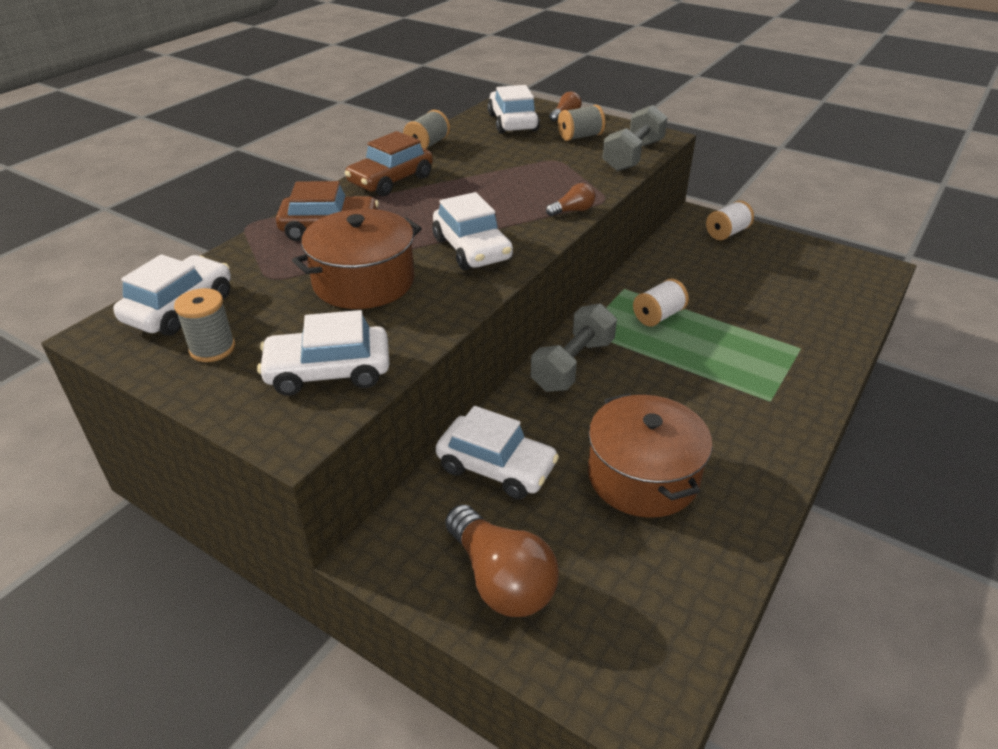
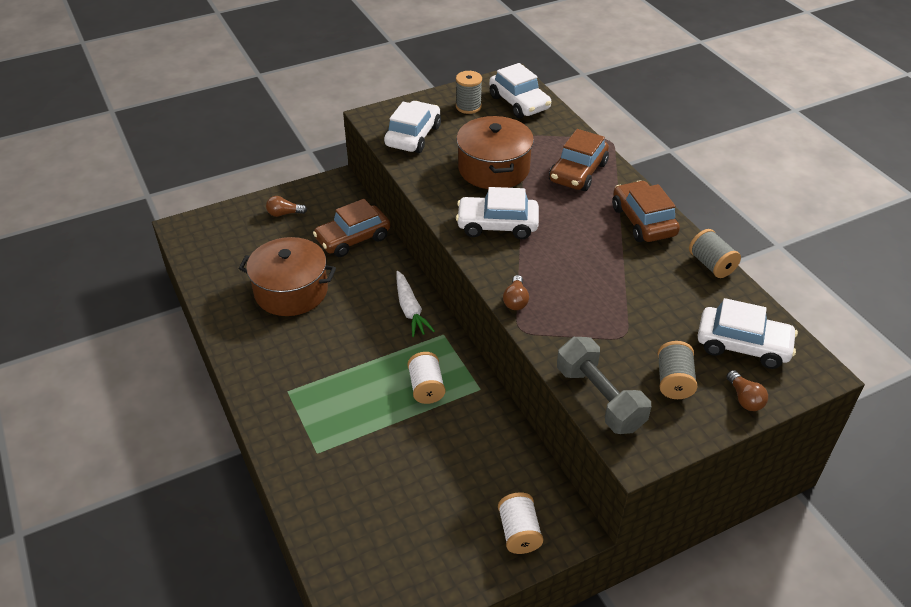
camera: 120 degrees right, 5 degrees up
white car [436,406,559,500] -> brown car [313,199,390,257]
brown light bulb [445,504,559,617] -> brown light bulb [266,196,307,217], size x0.49
grey dumbbell [531,304,617,392] -> white carrot [396,271,435,337]

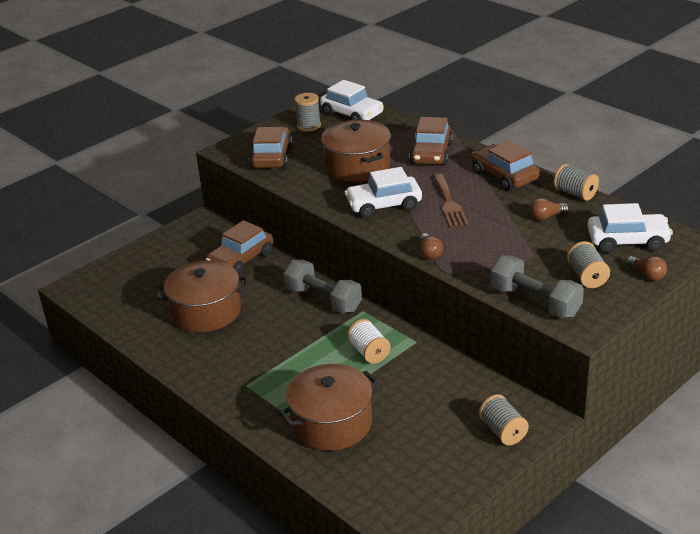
camera: 15 degrees left, 10 degrees down
brown light bulb [266,196,307,217] -> brown light bulb moved to [530,198,569,220]
white car [384,101,441,153] -> brown car [249,127,293,169]
white carrot [396,271,435,337] -> grey dumbbell [283,260,362,313]
white spool [498,492,543,554] -> grey spool [479,394,529,446]
none -> brown pot [279,364,379,451]
none -> brown fork [433,174,468,227]

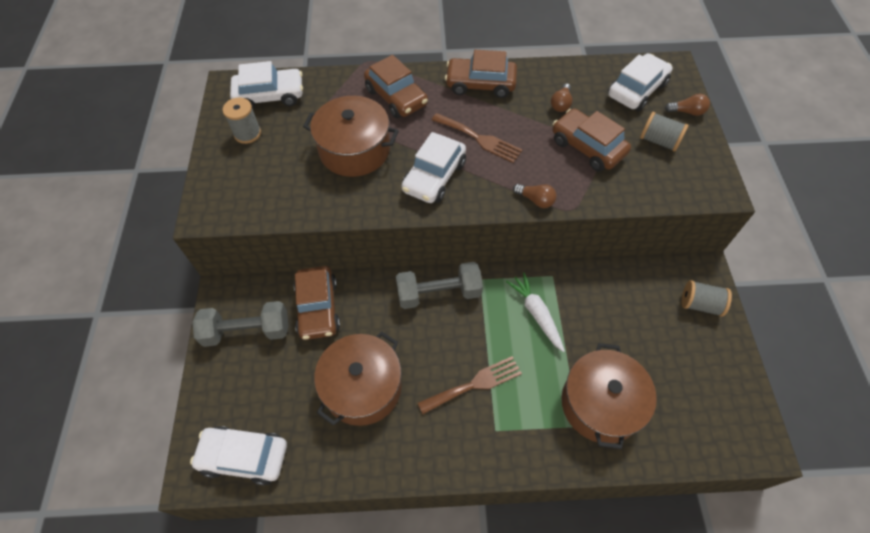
camera: 50 degrees left, 25 degrees up
brown car [249,127,293,169] -> brown car moved to [553,108,631,171]
white spool [347,319,391,364] -> white carrot [506,272,565,352]
grey dumbbell [490,255,584,318] -> grey dumbbell moved to [192,301,289,347]
grey spool [553,164,599,201] -> none
none -> white car [190,426,287,485]
none -> brown fork [418,356,522,414]

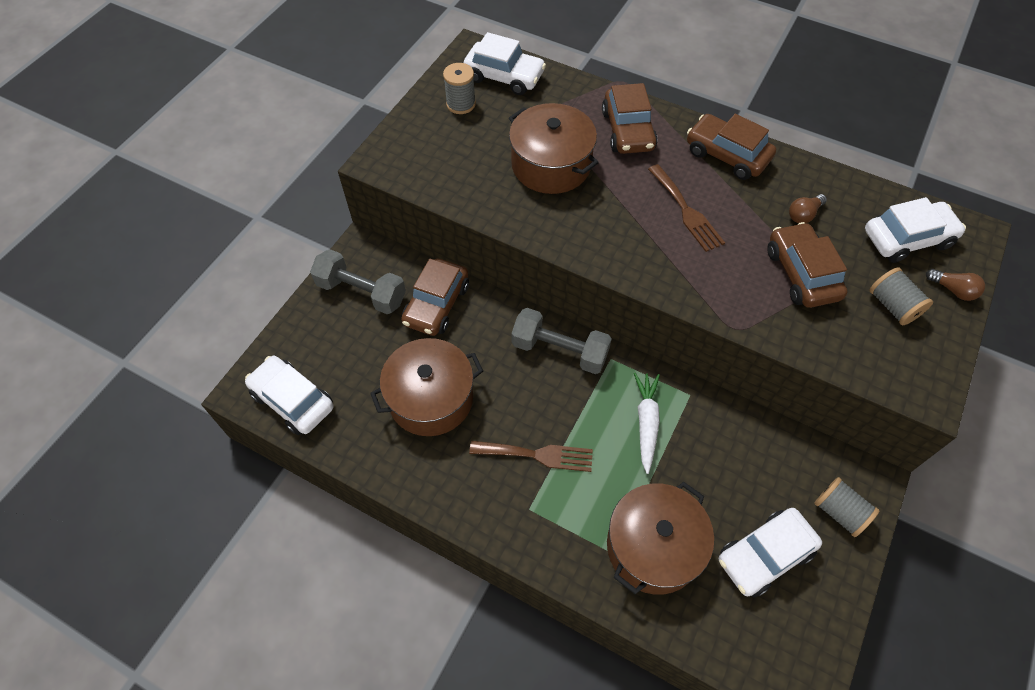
camera: 30 degrees right, 0 degrees up
white car [401,132,466,203] -> white car moved to [719,508,822,597]
brown light bulb [513,184,556,208] -> none

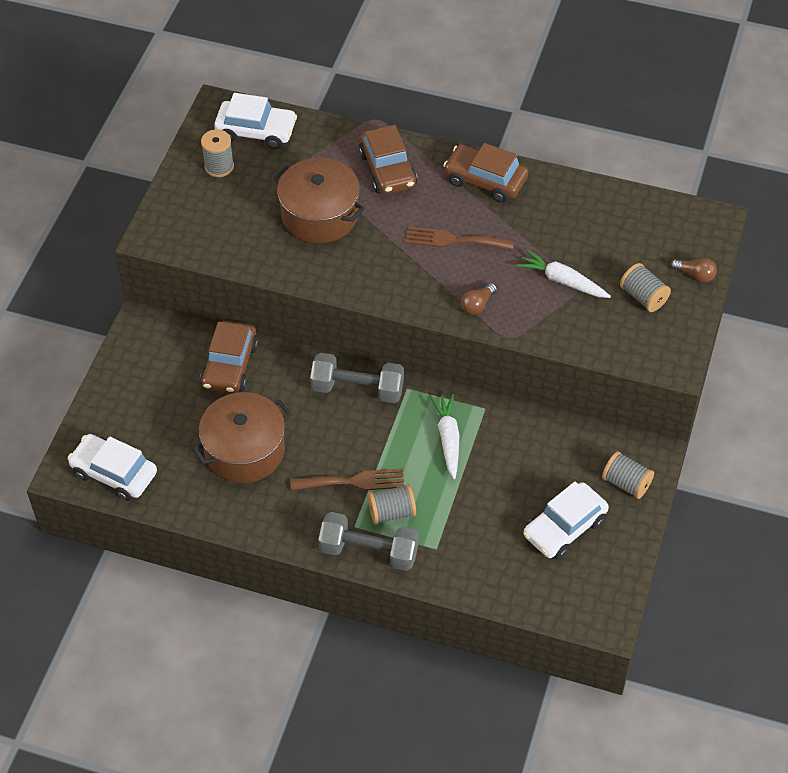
camera: 10 degrees left, 5 degrees down
grey dumbbell [310,249,406,314] -> grey dumbbell moved to [318,512,419,571]
brown pot [607,481,714,595] -> none
brown fork [648,164,725,252] -> brown fork turned 135 degrees clockwise [405,226,514,250]
brown car [767,222,848,308] -> white carrot [516,249,611,298]
brown light bulb [789,194,827,223] -> brown light bulb moved to [461,283,497,315]
white car [865,197,966,263] -> none
none -> grey spool [368,484,416,524]

